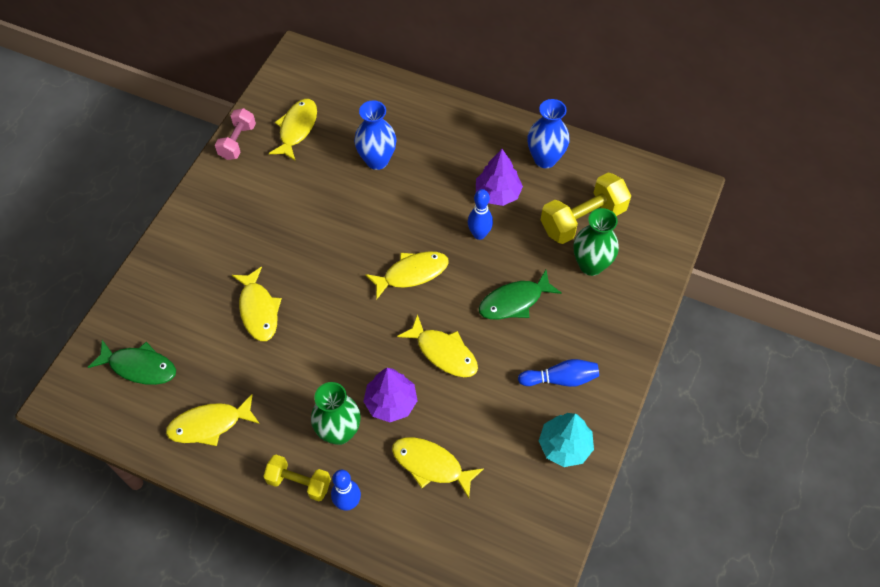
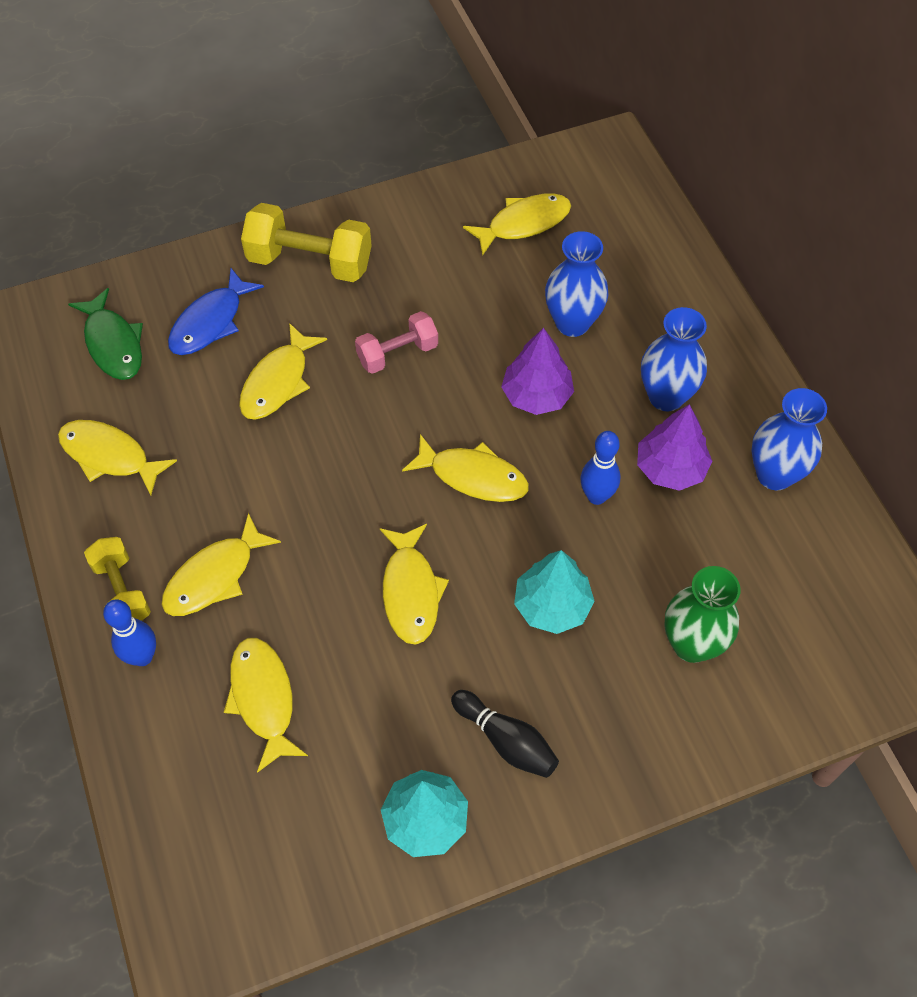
camera: 45 degrees right, 0 degrees up
pink dumbbell [215,108,256,160] -> pink dumbbell moved to [355,311,438,374]
green vase [311,382,361,445] -> yellow fish [162,512,281,616]
purple tree [363,368,418,422] -> purple tree moved to [501,328,574,415]
green fish [479,270,562,319] -> turquoise tree [514,550,595,634]
blue bowling pin [518,359,599,387] -> black bowling pin [451,690,559,778]
yellow dumbbell [541,173,631,244] -> yellow dumbbell moved to [241,203,372,282]
none -> blue fish [168,268,264,355]
none -> blue vase [641,307,707,411]

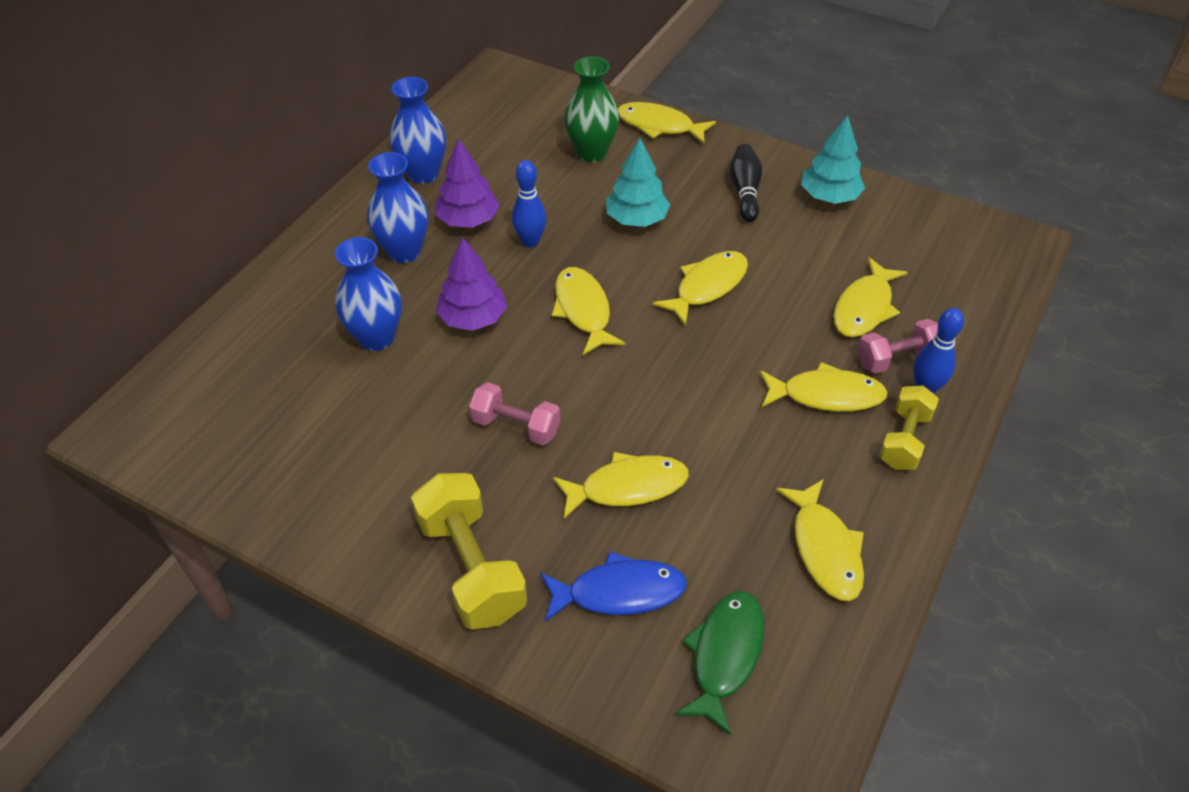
camera: 130 degrees left, 10 degrees down
yellow fish [463,194,571,256] -> yellow fish moved to [618,102,716,144]
none -> pink dumbbell [857,319,938,374]

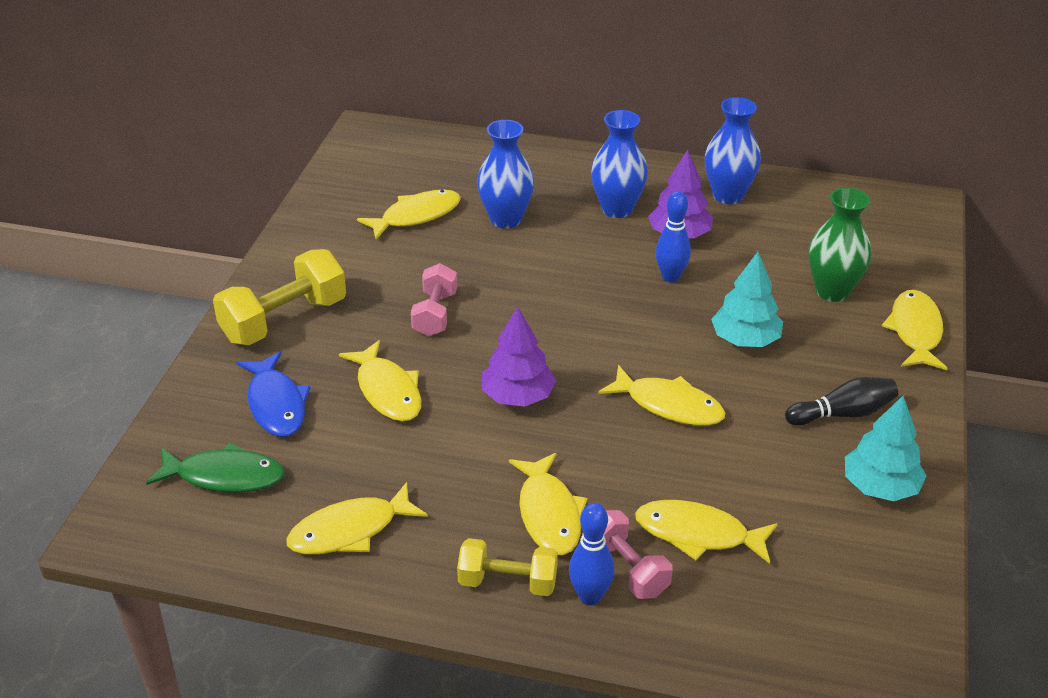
camera: 75 degrees right, 10 degrees down
purple tree [436,237,507,331] -> purple tree moved to [482,307,556,407]
yellow fish [552,267,625,355] -> yellow fish moved to [357,190,461,240]

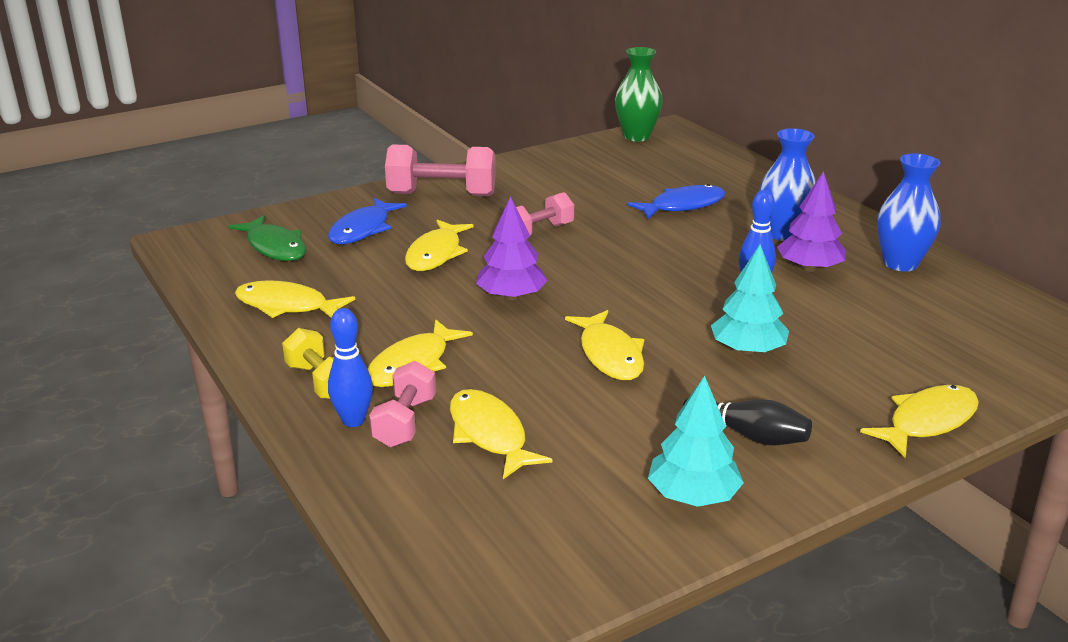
camera: 45 degrees right, 10 degrees down
yellow dumbbell [213,249,346,345] -> pink dumbbell [385,144,496,196]
yellow fish [357,190,461,240] -> none
blue vase [477,120,534,229] -> blue fish [628,184,725,219]
green vase [808,187,871,302] -> green vase moved to [615,47,663,142]

